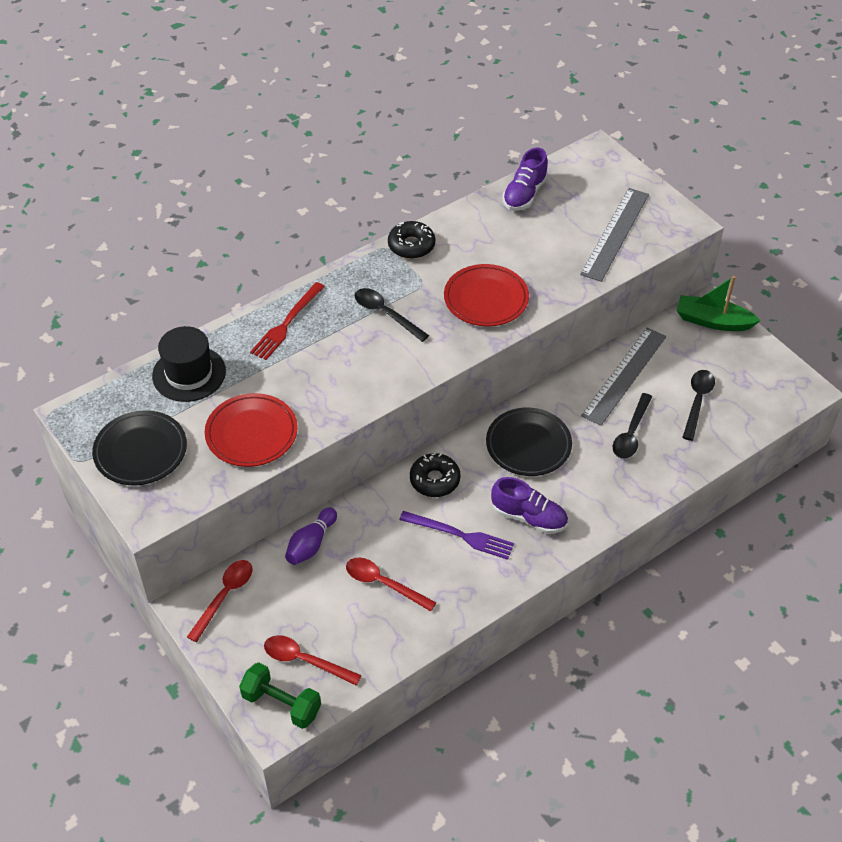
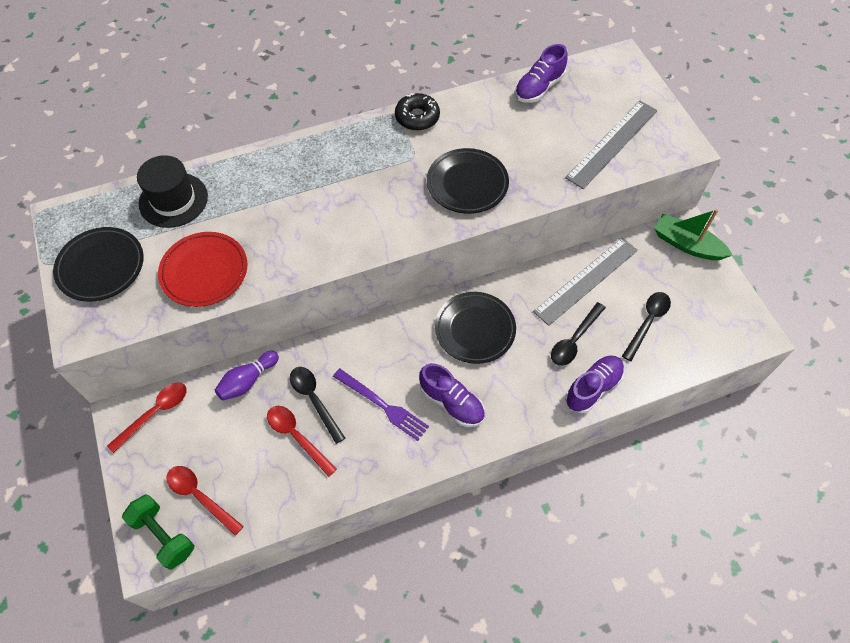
camera: 15 degrees right, 10 degrees up
red fork [250,282,325,360] -> none
black spoon [355,288,429,342] -> black spoon moved to [290,367,345,444]
black donut [410,453,461,497] -> none
red plate [444,264,529,326] -> black plate [427,148,509,214]
none -> purple shoe [565,355,624,413]

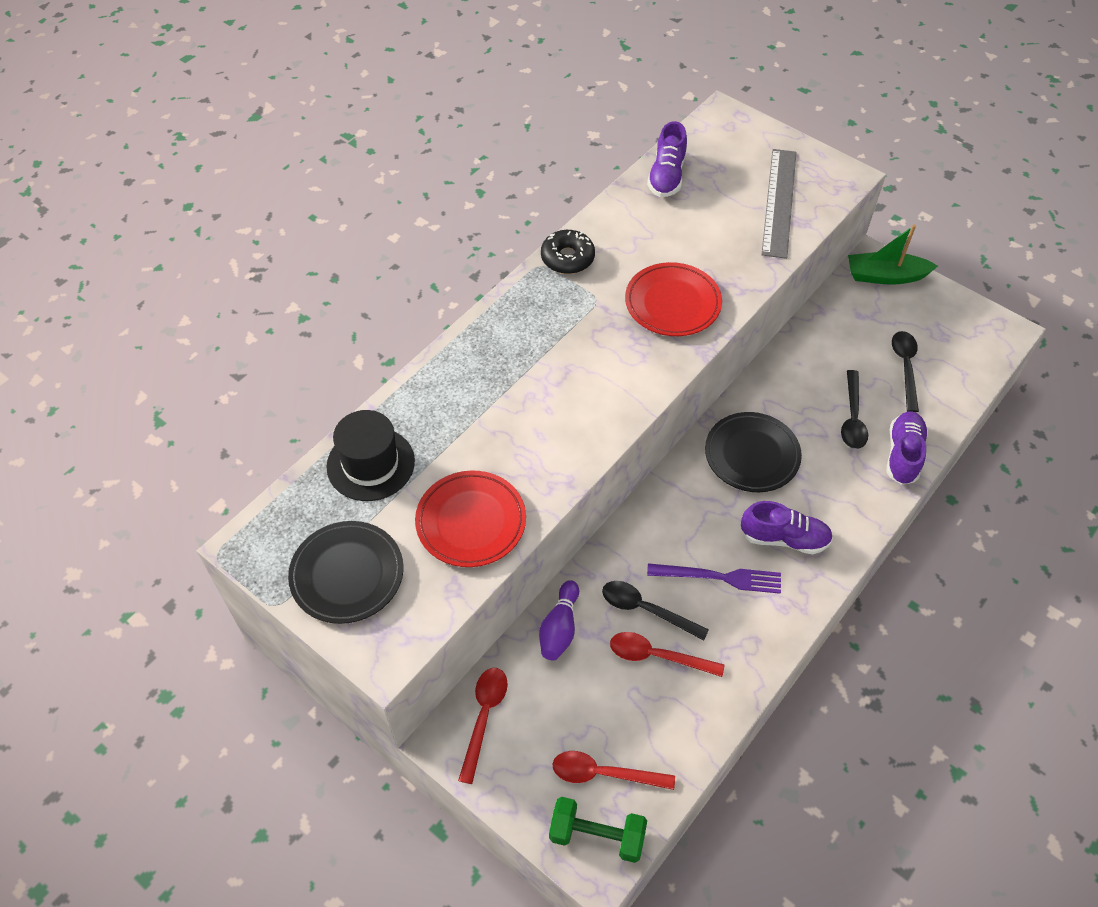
camera: 30 degrees left, 5 degrees down
black plate [427,148,509,214] -> red plate [625,262,722,336]
grey ruler [533,238,638,326] -> none

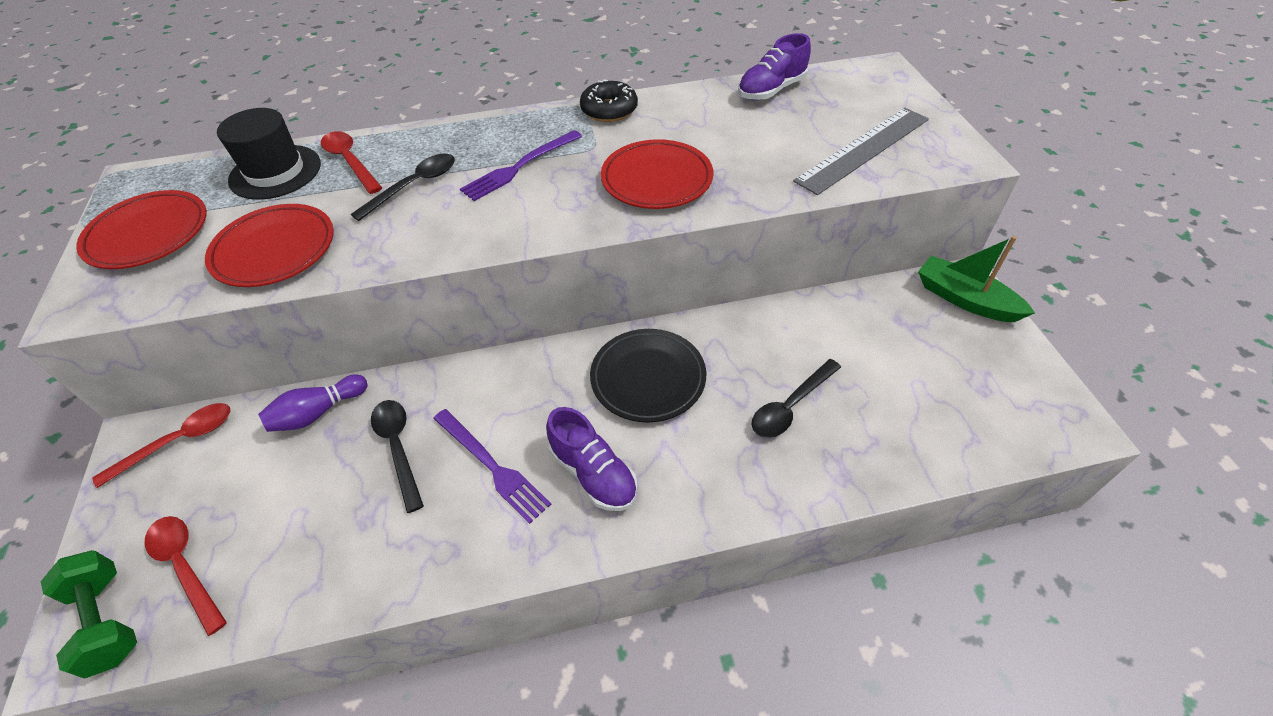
camera: 40 degrees right, 5 degrees down
black plate [288,521,403,624] -> red plate [76,190,207,269]
red spoon [610,632,724,677] -> red spoon moved to [321,131,382,194]
purple shoe [887,411,928,485] -> none
black spoon [892,331,919,412] -> black spoon moved to [351,154,455,221]
none -> purple fork [460,130,582,201]

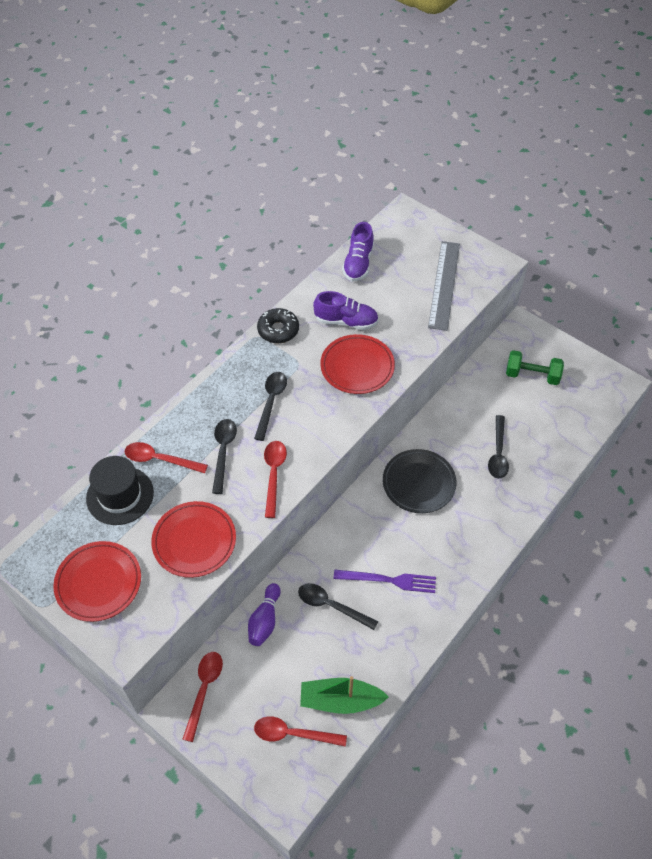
camera: 40 degrees left, 5 degrees up
green dumbbell [40,550,137,678] -> green dumbbell moved to [506,350,564,385]
purple fork [460,130,582,201] -> black spoon [254,372,287,441]
purple shoe [546,407,638,511] -> purple shoe moved to [313,291,379,330]
green boat [918,236,1035,322] -> green boat moved to [300,676,389,714]
none -> red spoon [264,441,287,518]

